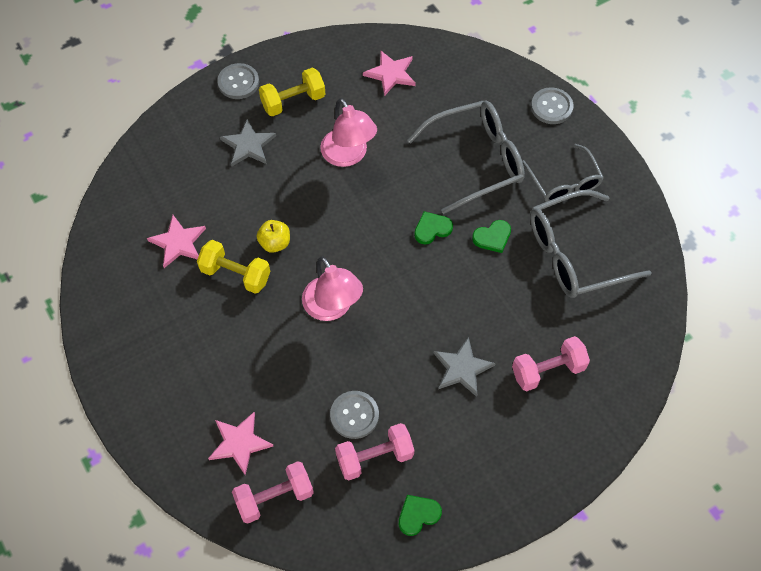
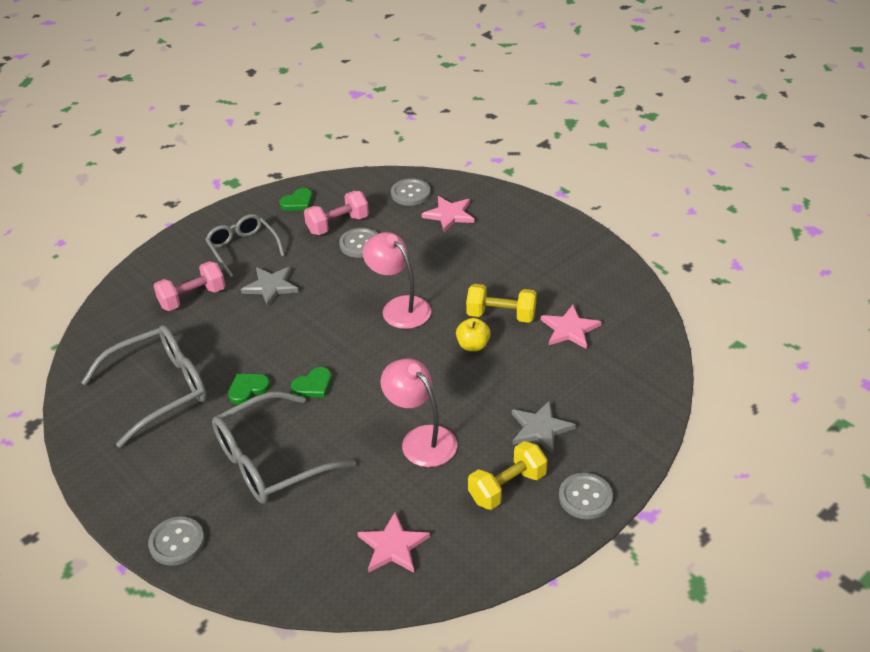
camera: 170 degrees right, 20 degrees down
pink dumbbell [232,461,314,524] -> grey button [391,178,431,206]
grey glasses [522,144,604,202] -> grey glasses moved to [205,214,285,277]

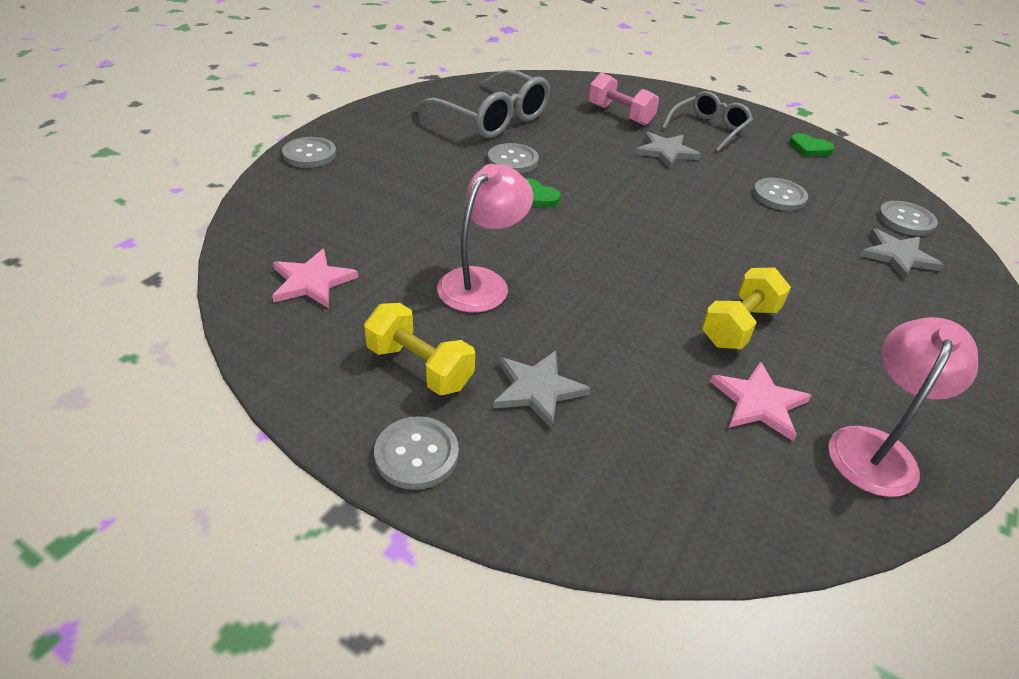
camera: 70 degrees right, 0 degrees up
grey glasses [212,391,356,504] -> none
green heart [228,374,270,404] -> grey button [488,143,539,173]
pink dumbbell [304,191,369,235] -> none
pink lamp [363,232,431,329] -> pink lamp moved to [828,317,978,497]
pink star [422,196,474,232] -> grey star [860,229,944,279]
yellow apple [456,318,491,351] -> none
yellow dumbbell [466,284,537,323] -> yellow dumbbell turned 45 degrees clockwise [701,267,791,349]

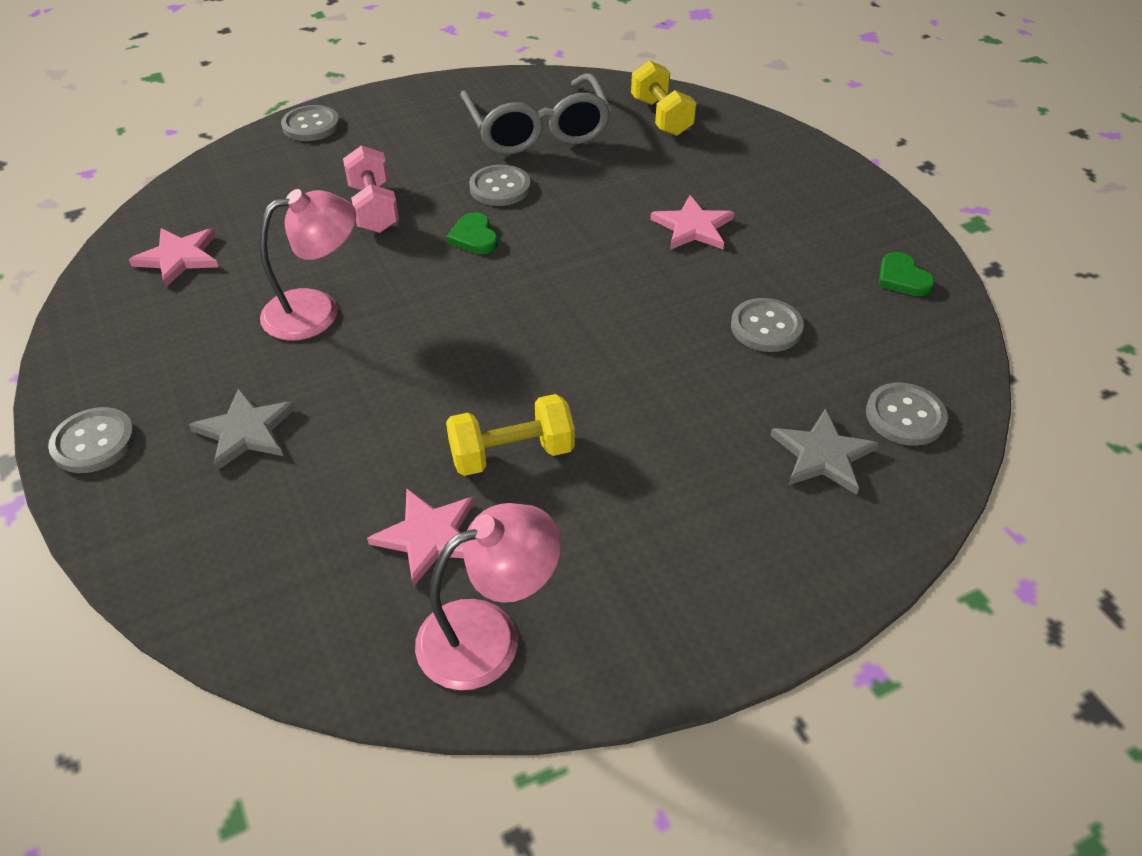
camera: 35 degrees right, 5 degrees up
yellow dumbbell [364,303,475,395] -> yellow dumbbell moved to [631,60,697,136]
pink dumbbell [588,72,659,126] -> pink dumbbell moved to [343,145,399,233]
grey star [635,132,701,169] -> pink star [650,195,734,250]
grey glasses [662,91,753,152] -> none

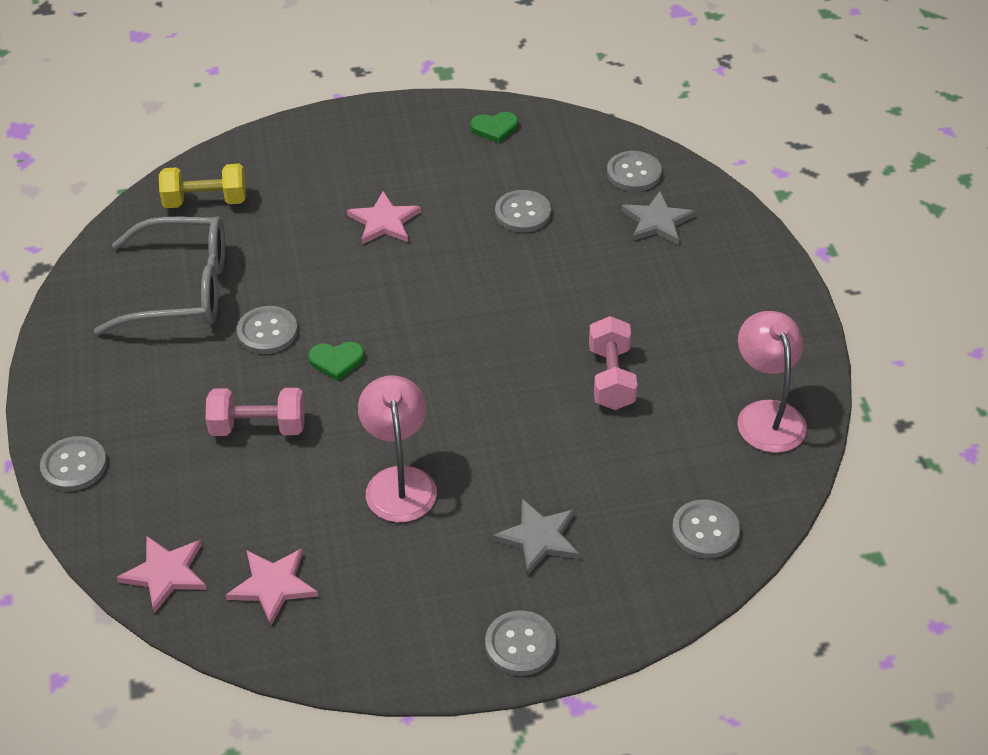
camera: 75 degrees left, 0 degrees up
pink star [367,489,474,587] -> pink star moved to [116,536,207,613]
yellow dumbbell [446,394,575,476] -> pink dumbbell [589,316,637,410]
none -> grey button [672,499,740,558]

